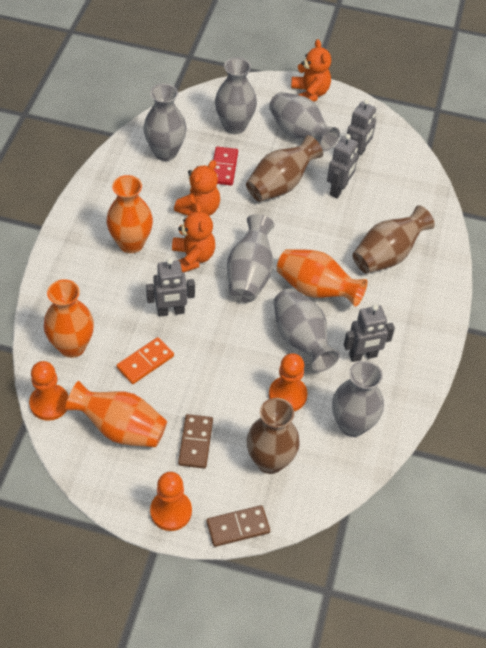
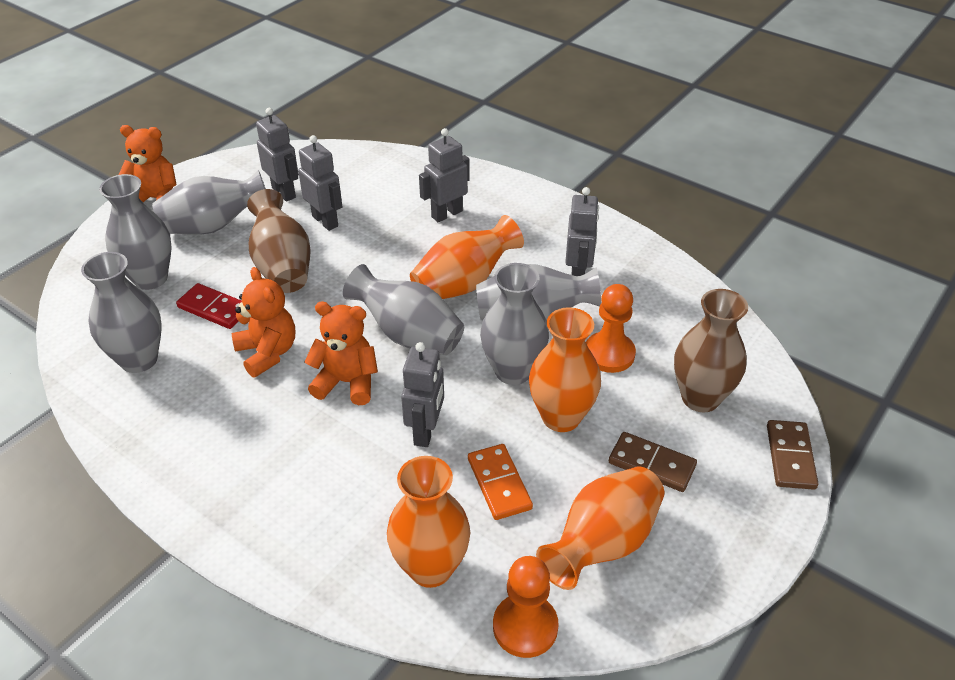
camera: 65 degrees left, 10 degrees down
orange vase [106,175,153,253] -> orange vase moved to [529,307,601,432]
orange pawn [150,472,192,531] -> none
grey vase [332,361,384,437] -> grey vase moved to [480,263,549,385]
brown vase [353,205,435,274] -> grey robot [419,128,470,222]

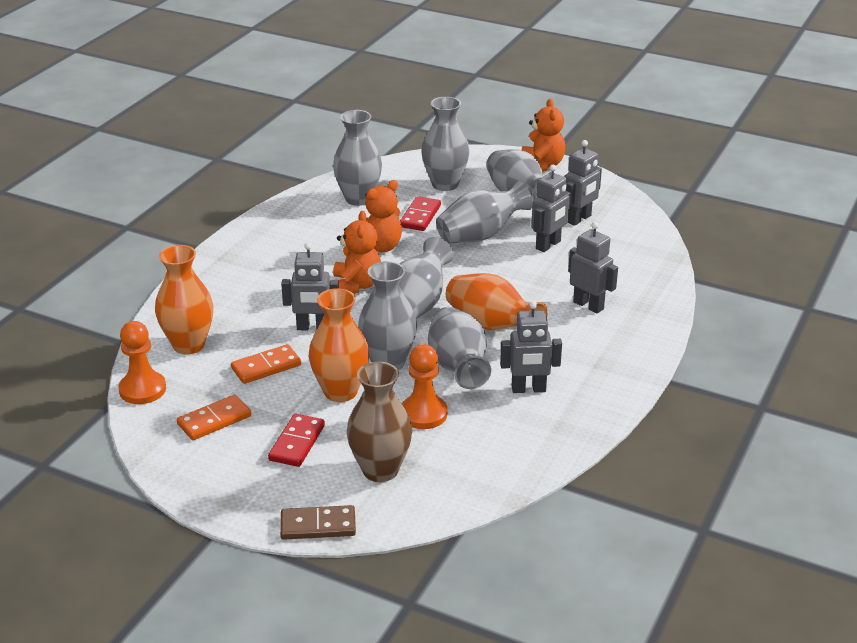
camera: 80 degrees right, 10 degrees down
brown vase [247,189,311,293] -> grey vase [436,181,533,243]
orange vase [536,467,664,590] -> orange domino [177,395,251,440]
brown domino [609,432,697,492] -> red domino [268,414,325,467]

